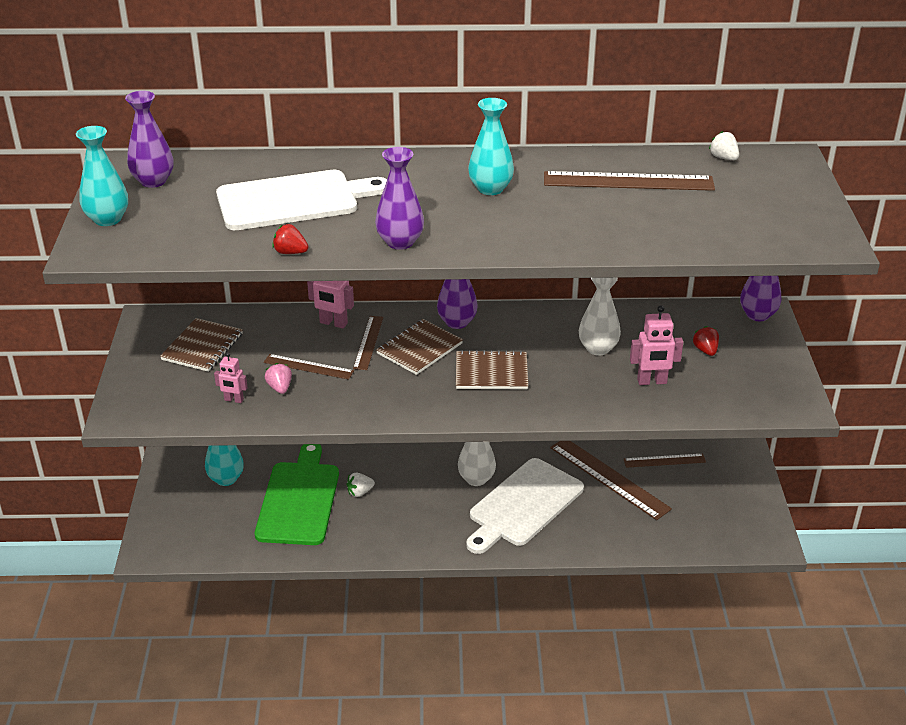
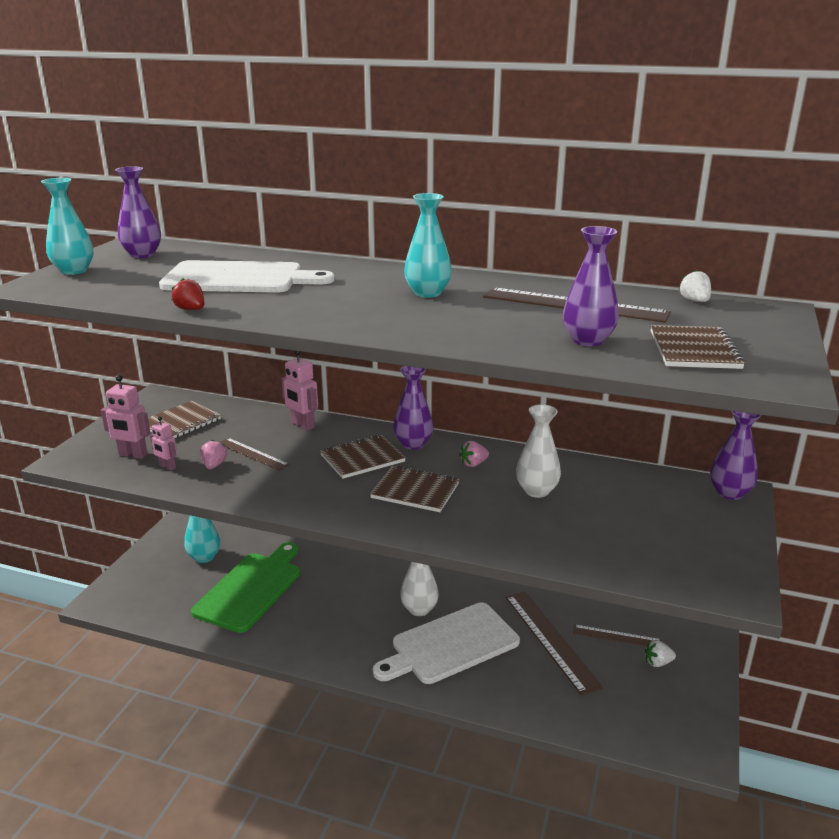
camera: 20 degrees right, 10 degrees down
white strawberry [346,473,375,497] -> white strawberry moved to [645,640,676,667]
brown ruler [353,316,383,370] -> none
purple vase [375,147,424,250] -> purple vase moved to [563,226,619,346]
pink robot [630,305,683,385] -> pink robot moved to [101,375,151,459]
red strawberry [692,326,719,356] -> none
none -> pink strawberry [459,441,489,467]
none -> brown notebook [651,325,746,369]

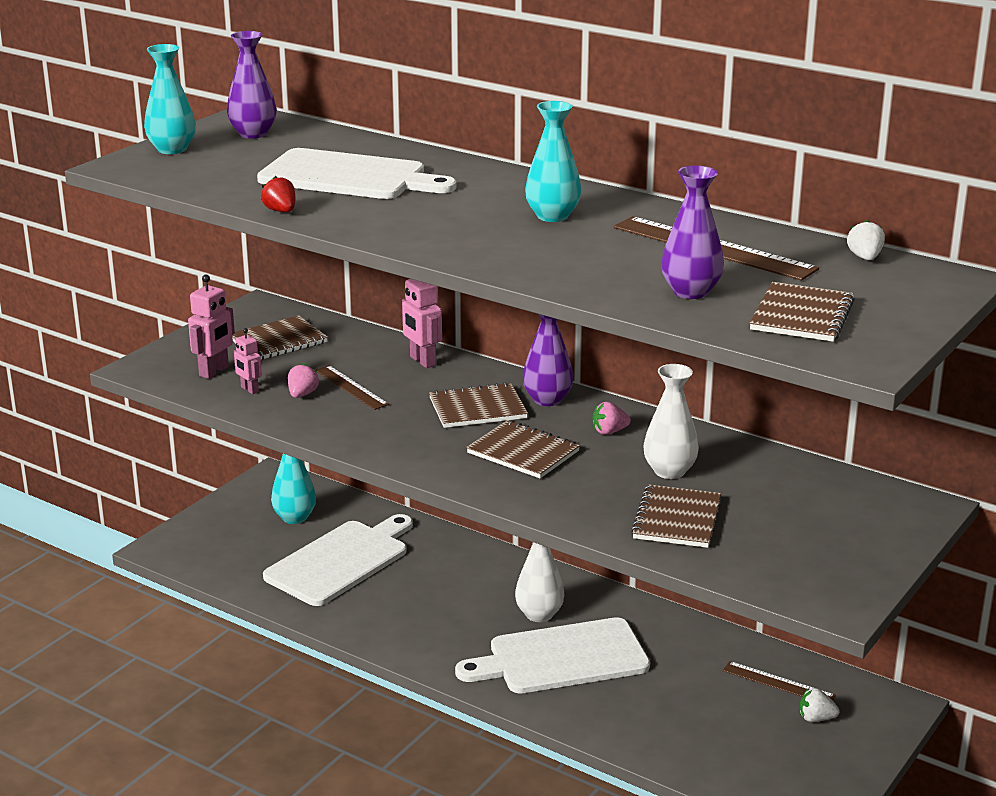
camera: 15 degrees right, 0 degrees up
pink robot [101,375,151,459] -> pink robot turned 90 degrees counterclockwise [188,275,235,379]
green cutting board [191,542,300,633] -> white cutting board [263,514,413,606]
brown ruler [505,591,603,695] -> none
purple vase [710,411,762,500] -> none
none -> brown notebook [631,484,721,548]

